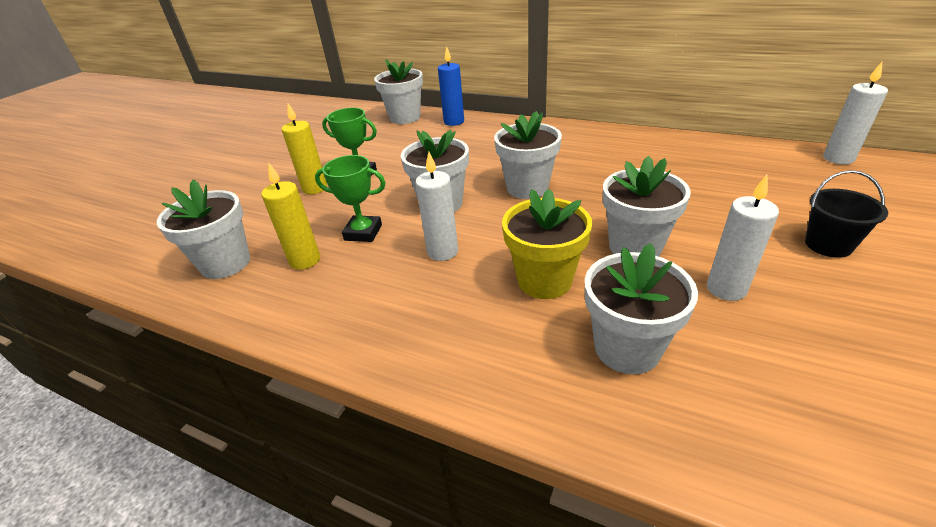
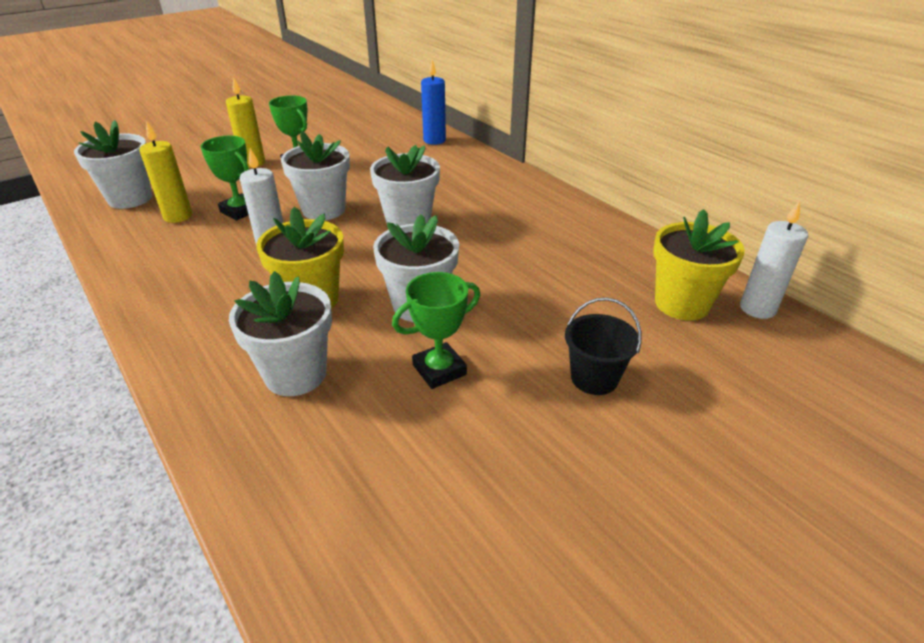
camera: 25 degrees right, 0 degrees up
white flower pot [374,59,423,124] -> none
white candle [707,175,779,301] -> green trophy [392,272,480,389]
none -> yellow flower pot [653,209,745,320]

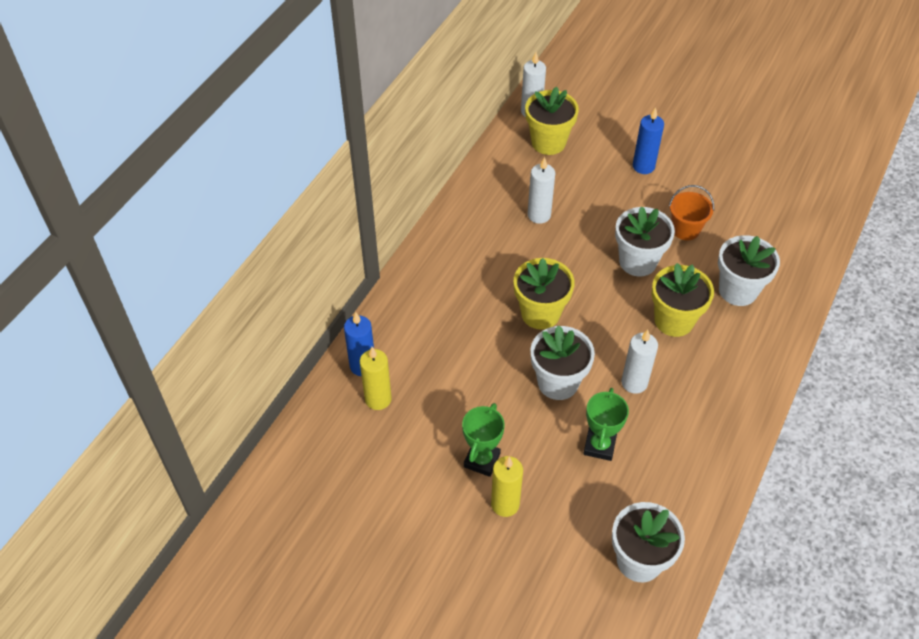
camera: 115 degrees left, 15 degrees up
yellow candle [139,121,192,223] -> yellow candle moved to [360,347,392,410]
white flower pot [370,145,440,226] -> yellow flower pot [514,258,575,330]
green trophy [392,272,480,389] -> orange bucket [669,185,714,240]
black bucket [565,298,642,395] -> blue candle [633,107,664,174]
none -> white candle [528,157,555,224]

